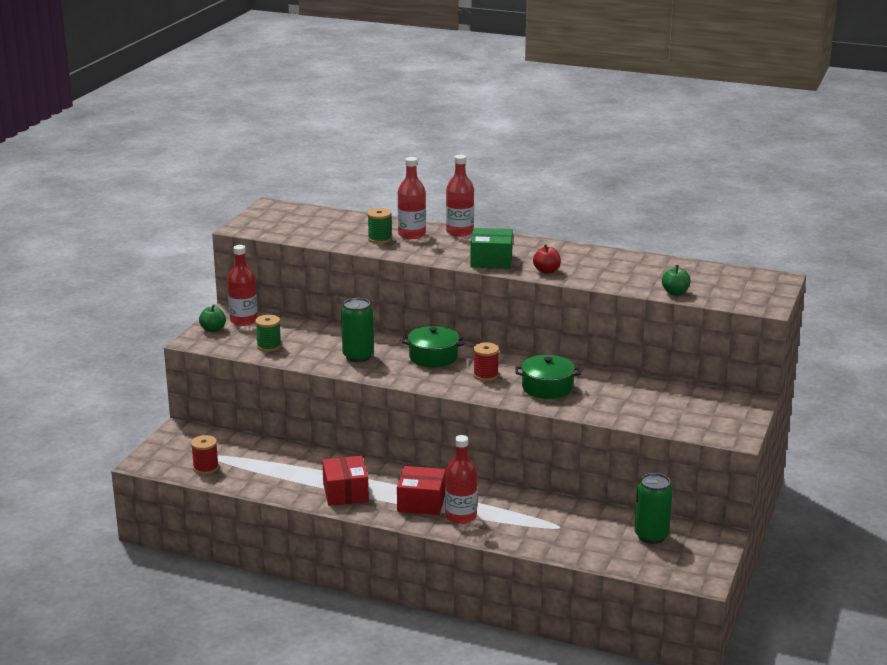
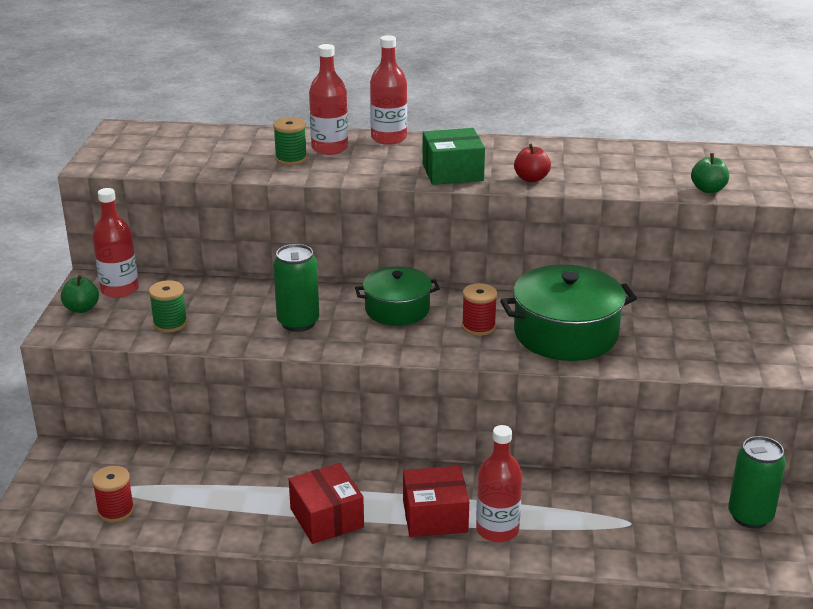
camera: 15 degrees left, 5 degrees up
green pot [515,355,580,399] -> green pot [500,265,637,361], size x1.56

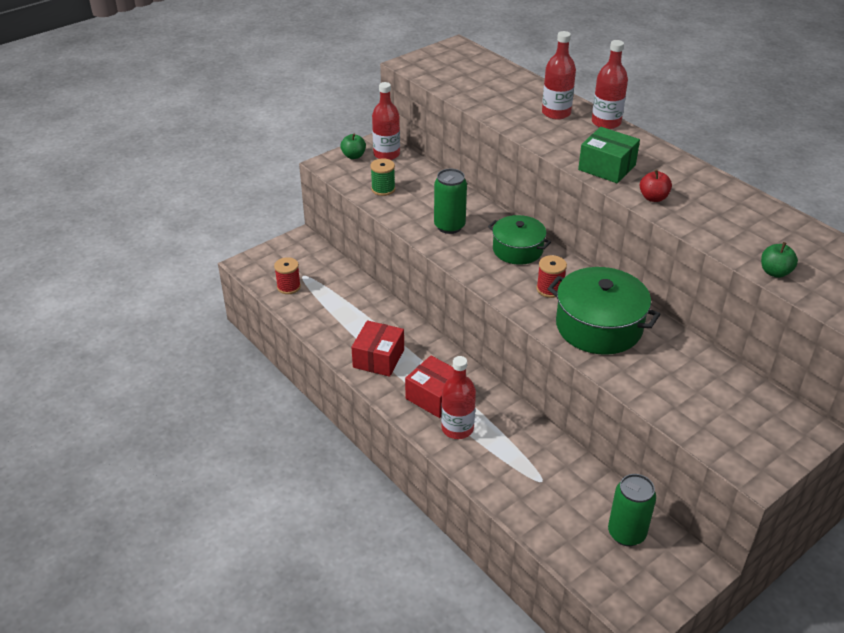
camera: 45 degrees right, 10 degrees up
green spool [273,117,307,165] -> none

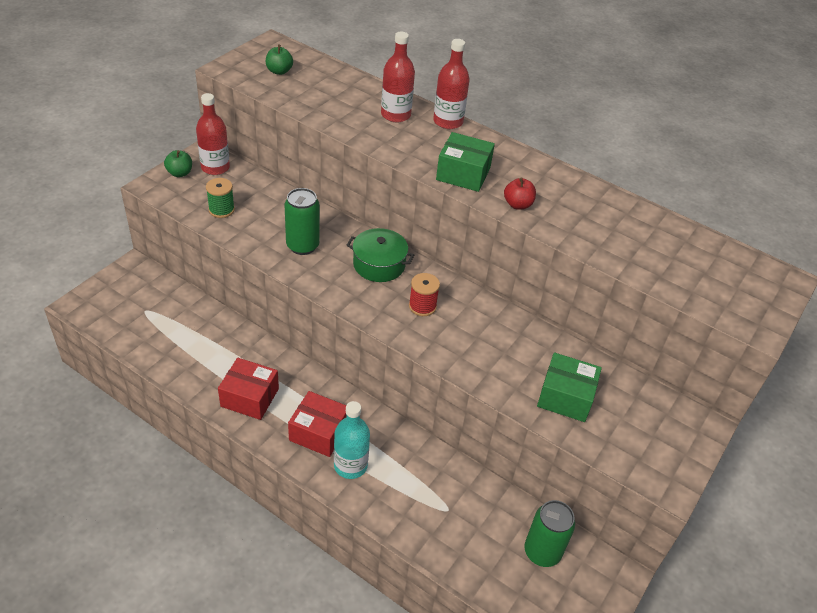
camera: 20 degrees left, 5 degrees up
red spool [274,257,301,294] -> none
red box [351,320,404,377] -> red box turned 75 degrees counterclockwise [218,358,279,420]
red bottle [441,356,476,439] -> turquoise bottle [334,401,370,479]
green pot [548,267,660,355] -> none
green apple [761,242,798,278] -> green apple moved to [266,45,293,75]
none -> green box [537,352,602,422]

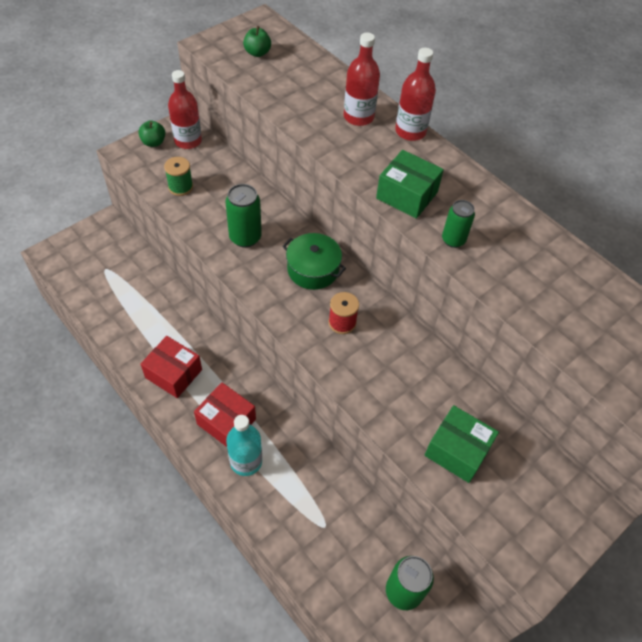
camera: 15 degrees right, 10 degrees up
red apple [504,177,536,210] -> green can [442,200,475,248]

